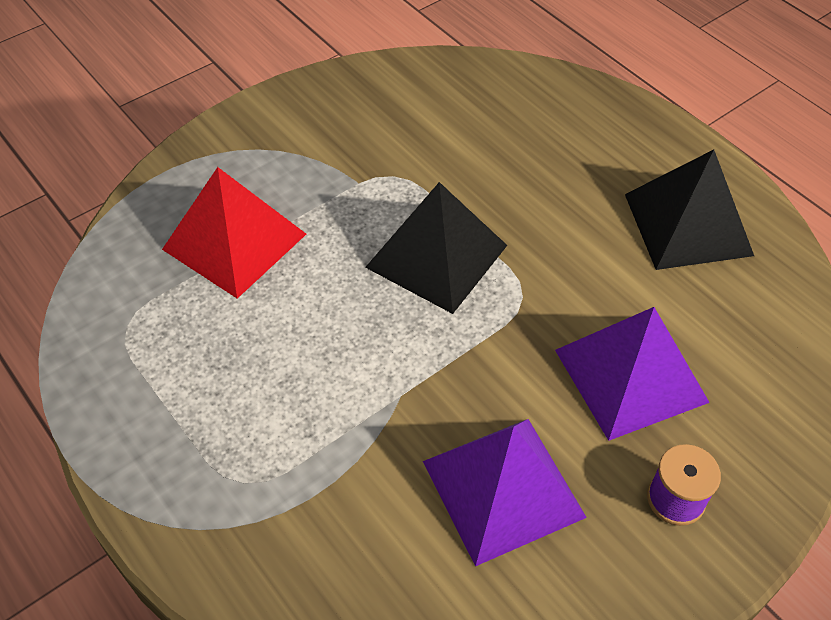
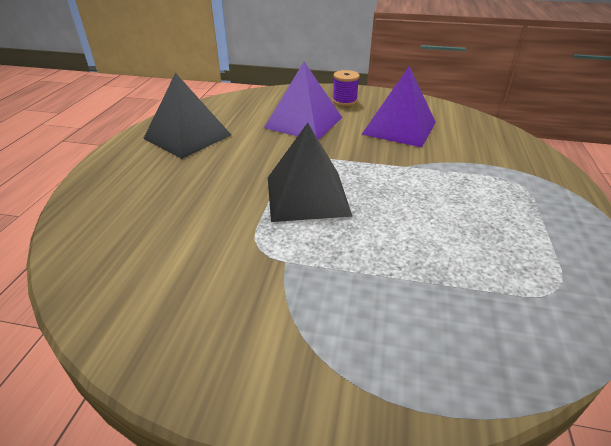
camera: 130 degrees left, 15 degrees down
red pyramid [162,167,306,299] -> none

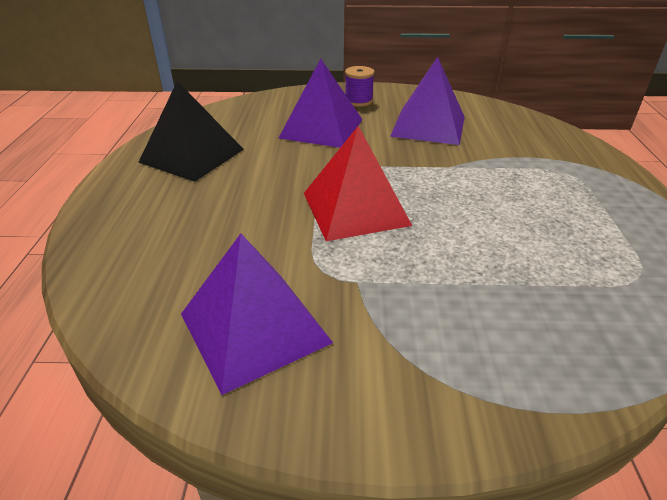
camera: 10 degrees left, 0 degrees up
black pyramid [268,123,353,222] -> red pyramid [304,126,412,241]
none -> purple pyramid [181,233,333,395]

